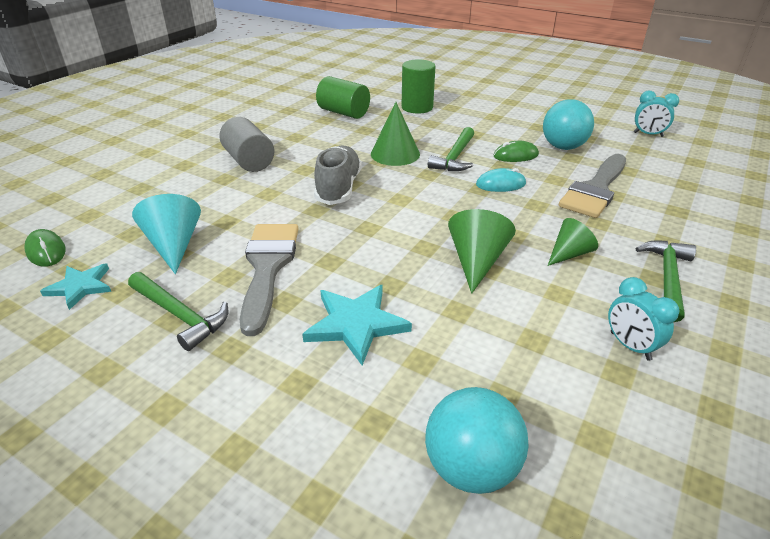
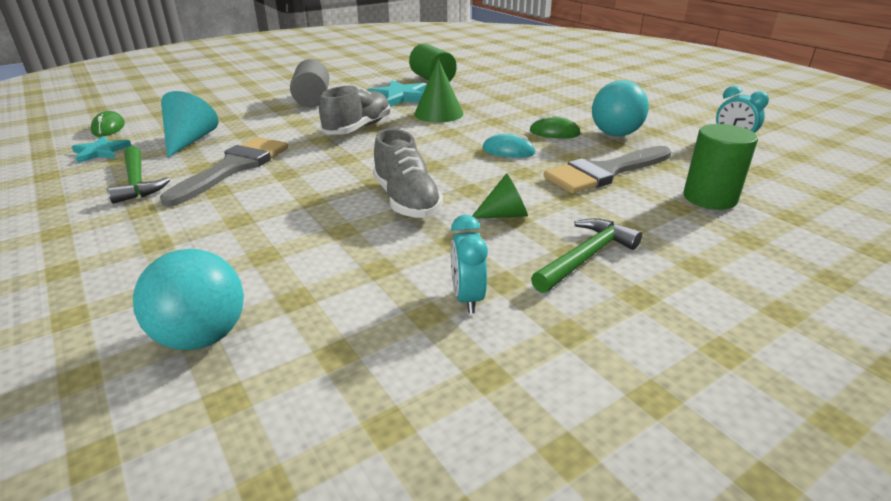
camera: 25 degrees right, 5 degrees down
turquoise star [302,285,412,366] -> turquoise star moved to [367,80,427,107]
green cylinder [402,59,435,114] -> green cylinder moved to [683,124,758,210]
green hammer [428,127,474,171] -> none
green cone [448,209,516,294] -> grey shoe [373,128,443,218]

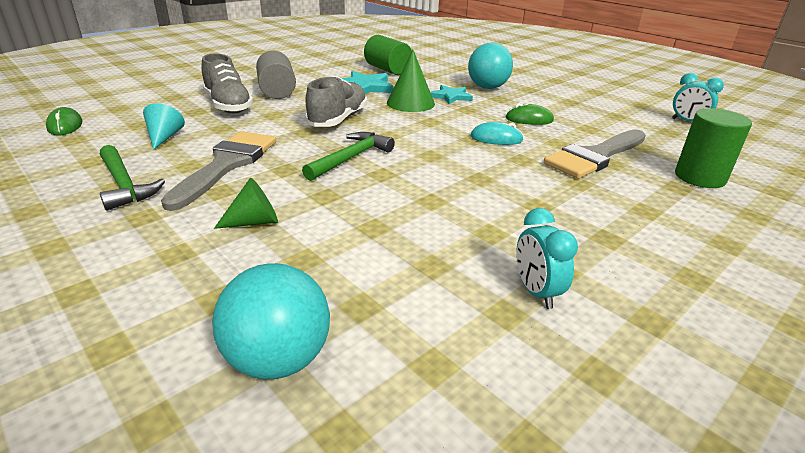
camera: 10 degrees left, 0 degrees up
turquoise star [72,136,132,163] -> turquoise star moved to [430,85,473,104]
turquoise cone [161,91,219,158] -> turquoise cone [143,103,185,150], size x0.66
grey shoe [373,128,443,218] -> grey shoe moved to [201,54,253,113]
green cone [472,173,528,219] -> green cone moved to [214,178,278,229]
green hammer [531,218,642,293] -> green hammer moved to [302,132,395,181]
turquoise ball [592,80,649,137] -> turquoise ball moved to [468,43,513,89]

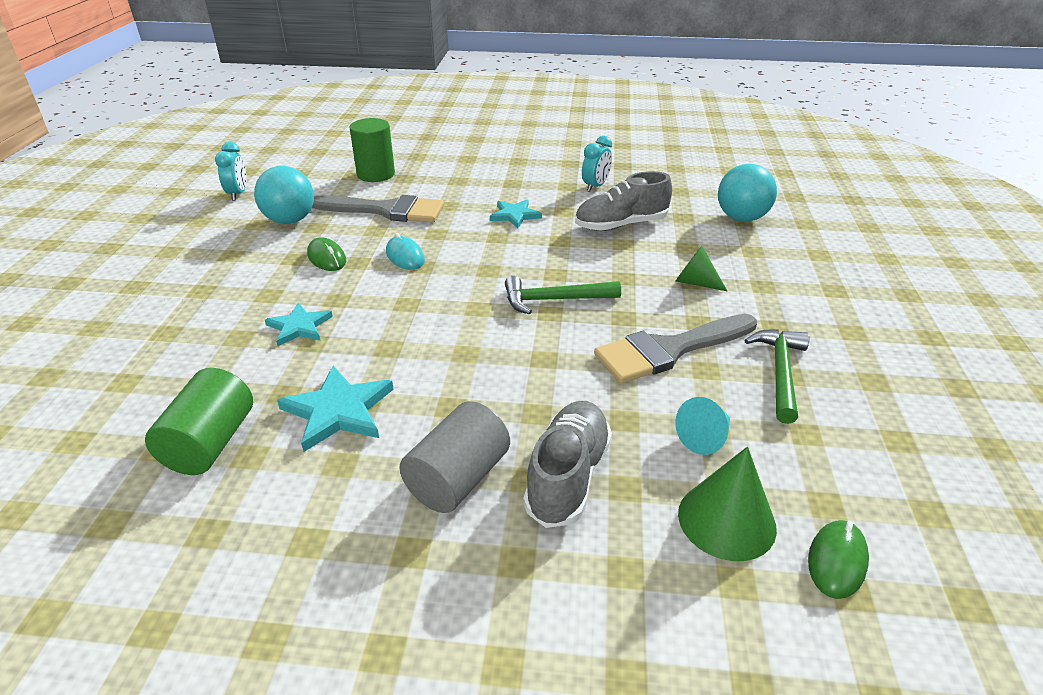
camera: 130 degrees left, 5 degrees up
grey shoe [305,76,367,127] -> grey shoe moved to [575,171,672,231]
green cone [387,50,435,112] -> green cone moved to [678,447,777,561]
turquoise ball [468,43,513,89] -> turquoise ball moved to [254,166,314,224]
none -> turquoise star [490,200,542,228]

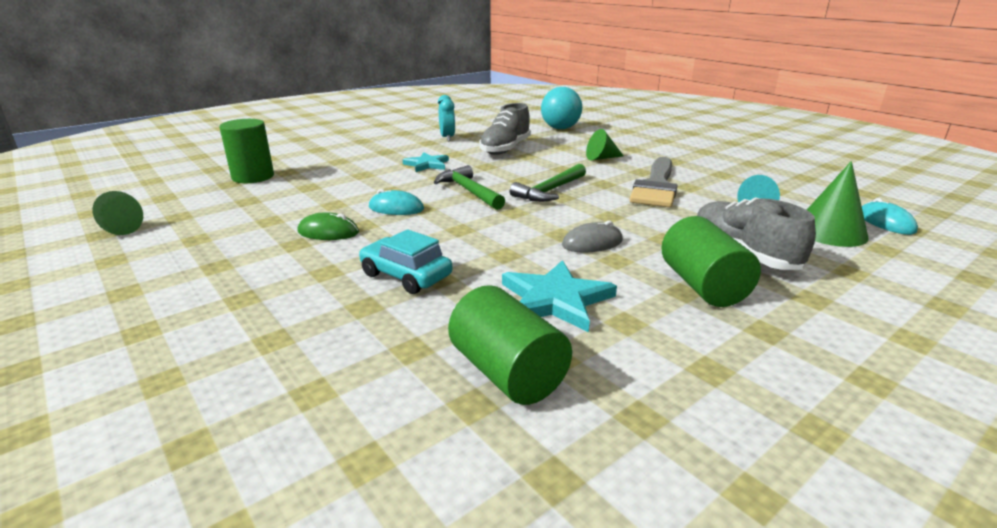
camera: 45 degrees left, 10 degrees down
turquoise clock [215,142,247,200] -> green cone [92,191,143,235]
turquoise ball [254,166,314,224] -> none
turquoise star [265,302,333,346] -> turquoise car [359,229,452,294]
grey brush [312,195,444,223] -> none
grey cylinder [399,401,510,513] -> green cylinder [661,216,761,307]
green hammer [744,329,810,424] -> green hammer moved to [434,165,505,210]
green mouse [808,520,869,599] -> turquoise mouse [862,198,918,235]
none -> grey mouse [562,220,623,253]

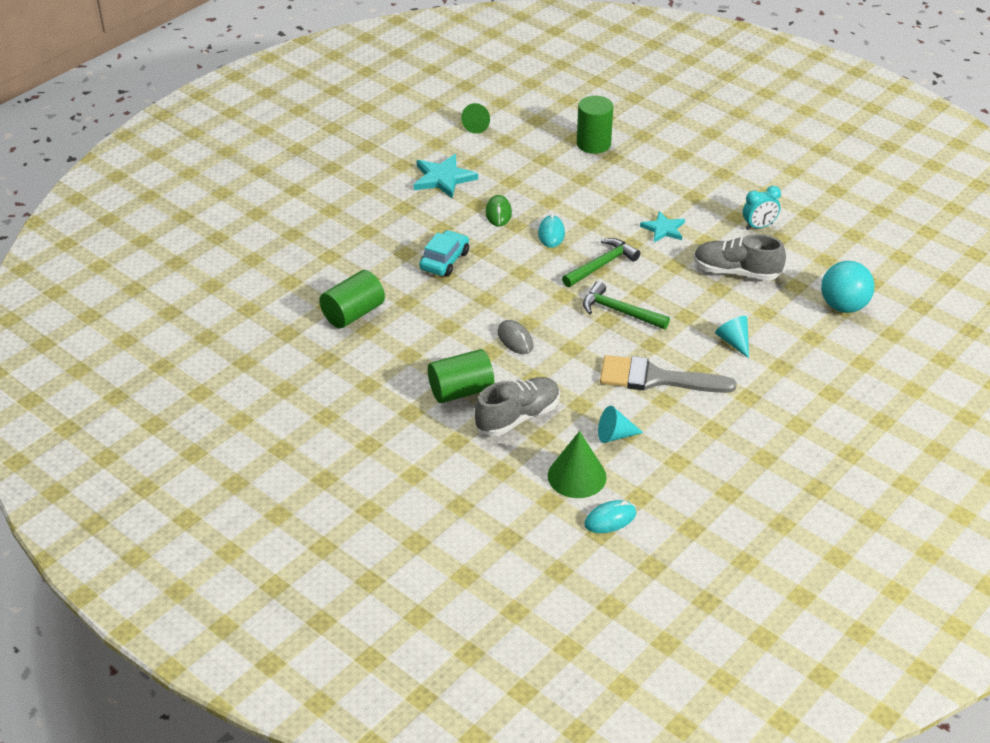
camera: 80 degrees right, 15 degrees up
turquoise star [502,260,617,332] -> turquoise star moved to [414,154,478,198]
green cone [586,129,624,160] -> turquoise cone [715,316,749,358]

